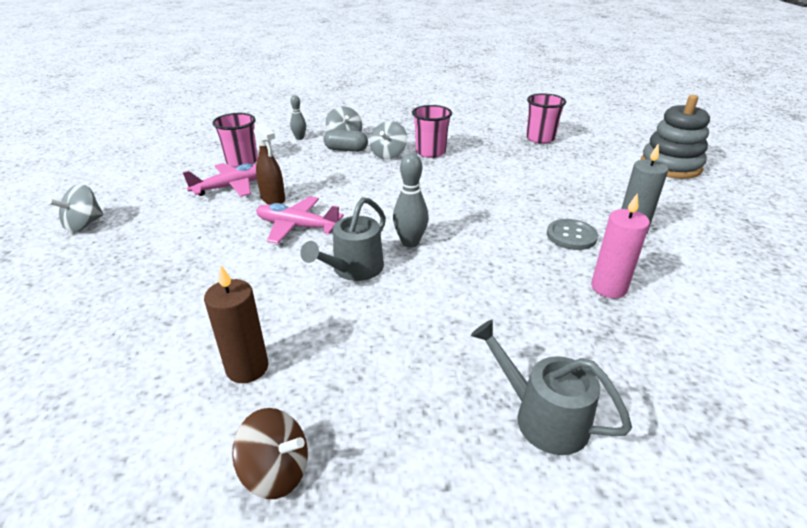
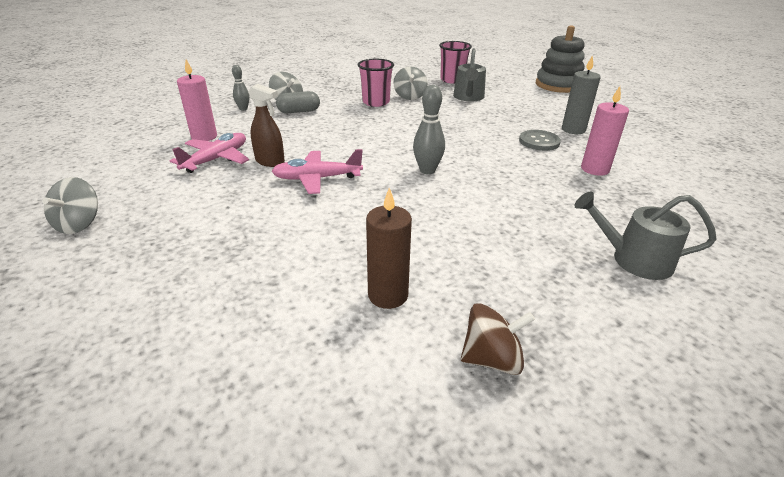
camera: 25 degrees left, 0 degrees up
pink cup [212,113,258,168] -> pink candle [177,60,217,141]
grey watering can [300,197,386,281] -> grey watering can moved to [453,48,486,101]
grey spinning top [370,121,407,159] -> grey spinning top moved to [393,67,428,100]

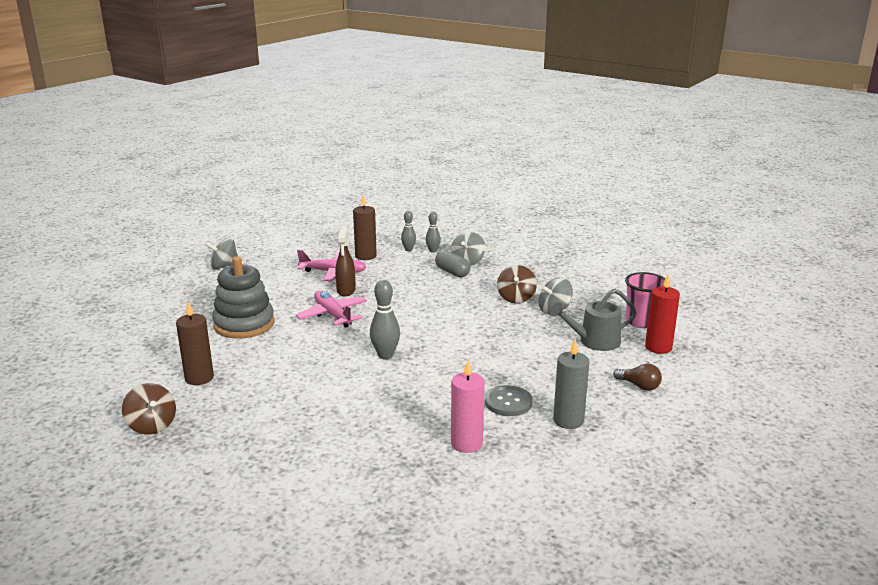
camera: 65 degrees right, 10 degrees down
pink candle [177,60,217,141] -> brown candle [353,194,377,260]
pink cup [358,59,394,107] -> brown spinning top [497,265,537,303]
grey stacking toy [536,25,585,93] -> grey stacking toy moved to [212,256,274,339]
grey watering can [574,192,717,280] -> none
none -> grey bowling pin [401,211,416,251]
none -> brown light bulb [613,363,662,391]
none -> red candle [645,274,680,354]

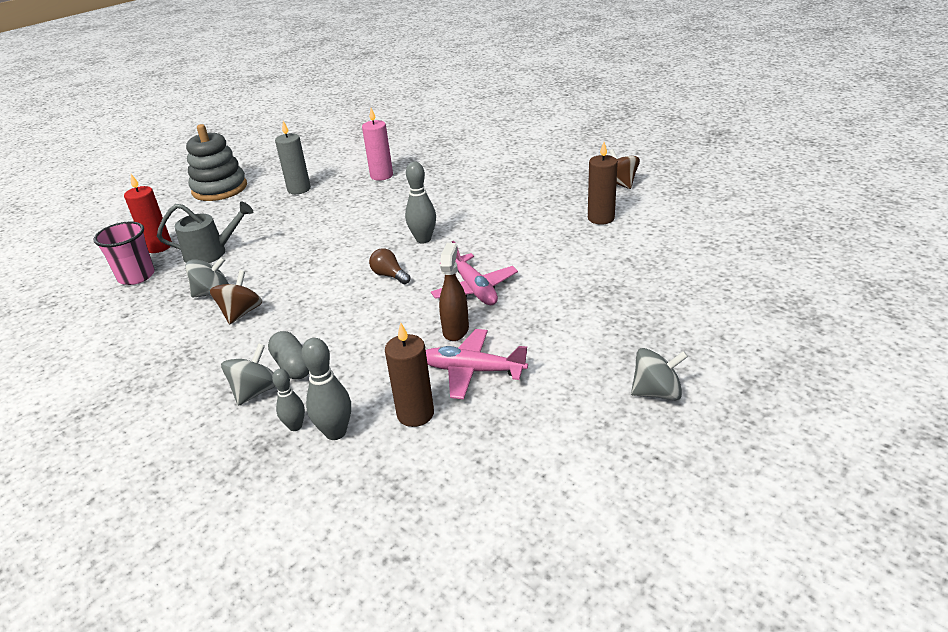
camera: 170 degrees left, 10 degrees up
grey stacking toy [212,256,274,339] -> grey stacking toy moved to [186,124,247,201]
grey bowling pin [401,211,416,251] -> grey bowling pin [301,338,351,440], size x1.57
grey button [485,385,533,416] -> none
brown light bulb [613,363,662,391] -> brown light bulb moved to [369,248,410,284]

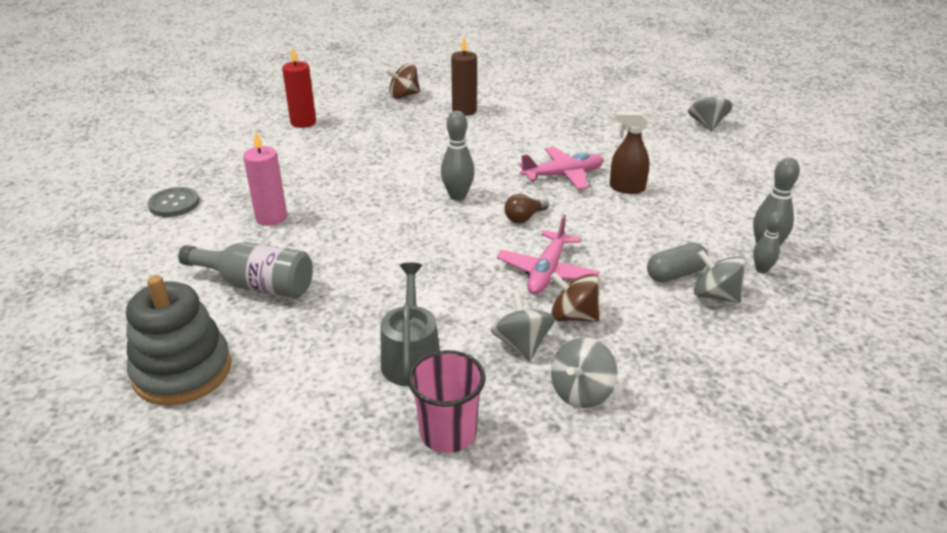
camera: 85 degrees left, 0 degrees up
red candle [124,174,172,253] -> red candle moved to [282,48,316,128]
grey candle [275,121,311,194] -> grey bottle [178,242,313,298]
brown candle [385,322,434,427] -> none
pink plane [426,329,528,399] -> pink plane moved to [497,215,600,295]
none -> grey button [148,187,200,217]
none -> grey spinning top [551,337,618,408]

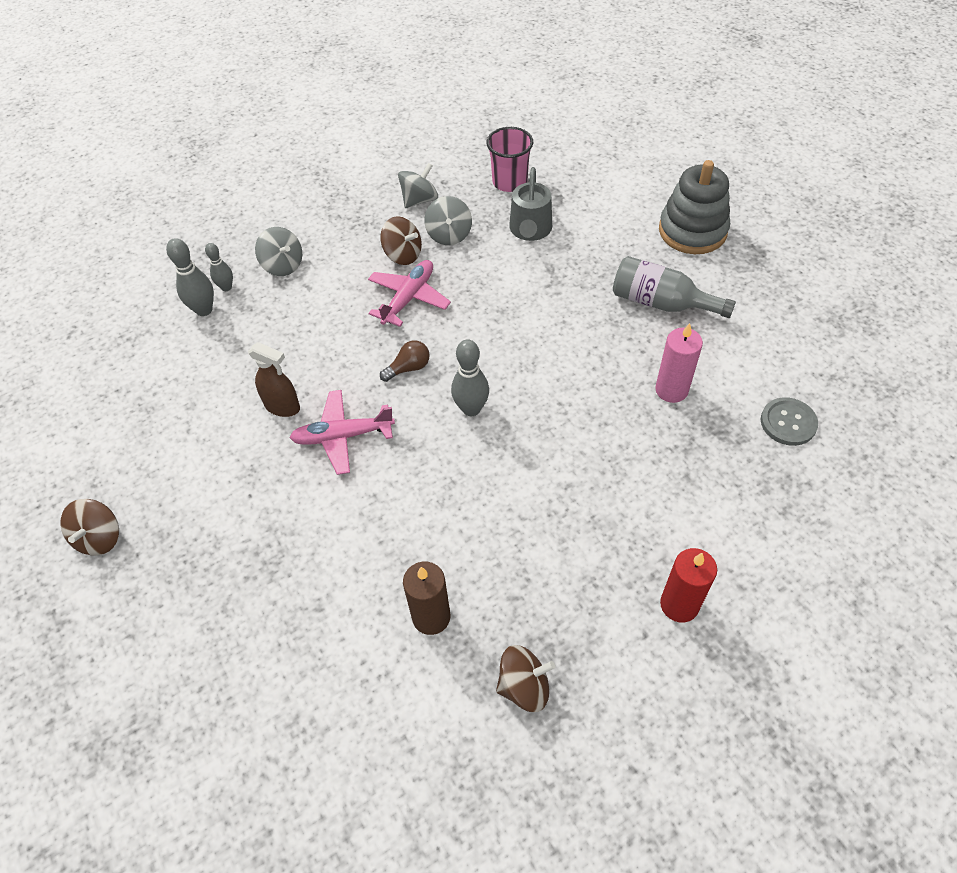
camera: 170 degrees left, 20 degrees up
grey capsule [647,243,709,283] -> none
grey spinning top [688,87,732,131] -> brown spinning top [60,499,119,555]

